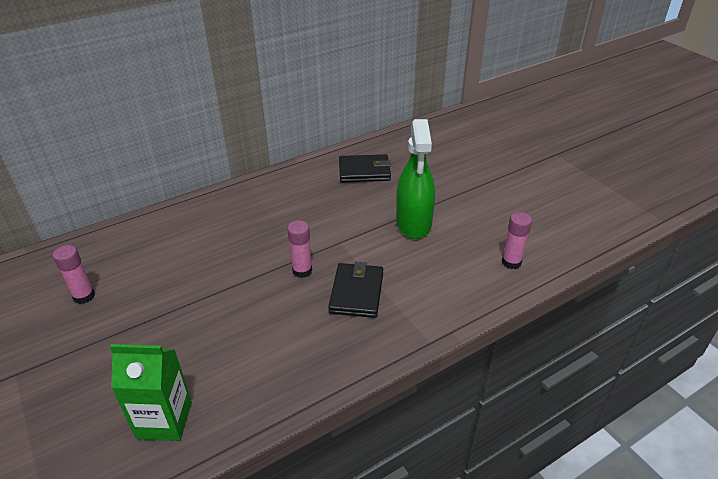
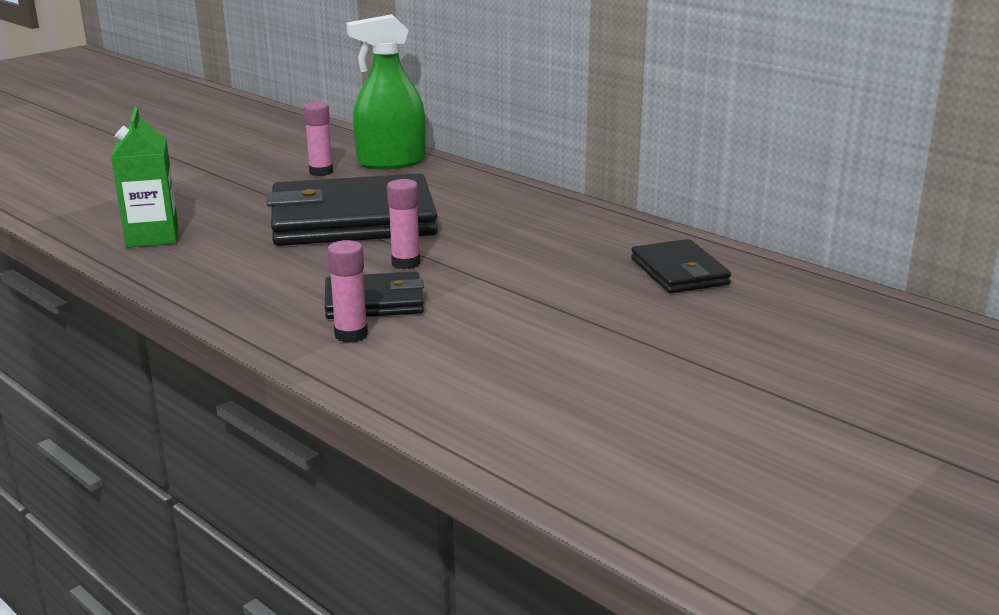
camera: 75 degrees right, 15 degrees down
green spray bottle [396,119,435,239] -> green spray bottle moved to [346,14,426,169]
pink glue stick [502,212,532,269] -> pink glue stick moved to [327,240,368,343]
none -> black wallet [267,173,438,246]

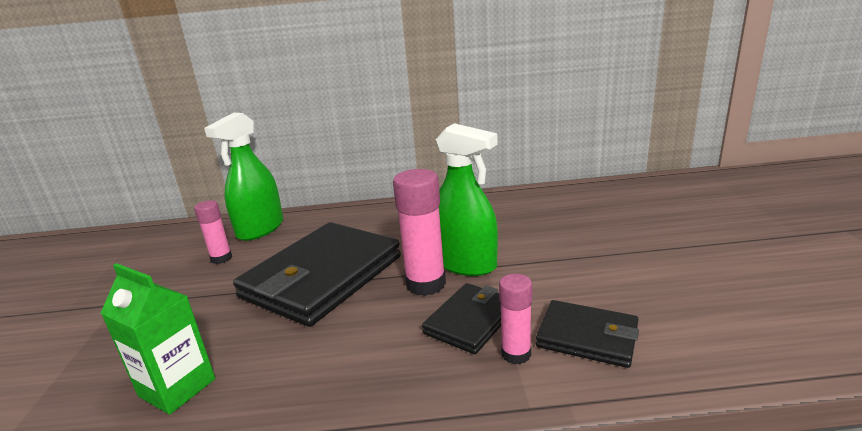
camera: 45 degrees left, 0 degrees up
pink glue stick [387,179,420,269] -> pink glue stick [393,169,446,296], size x1.68
black wallet [631,239,731,293] -> black wallet moved to [536,300,639,368]
none -> green spray bottle [436,123,498,276]

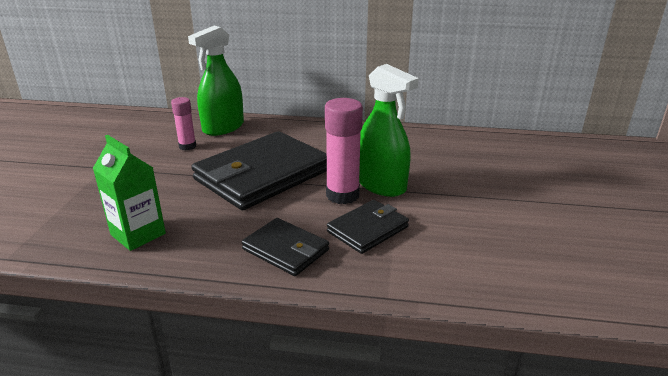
camera: 10 degrees right, 5 degrees up
pink glue stick [499,274,532,364] -> none
black wallet [536,300,639,368] -> black wallet moved to [241,218,329,276]

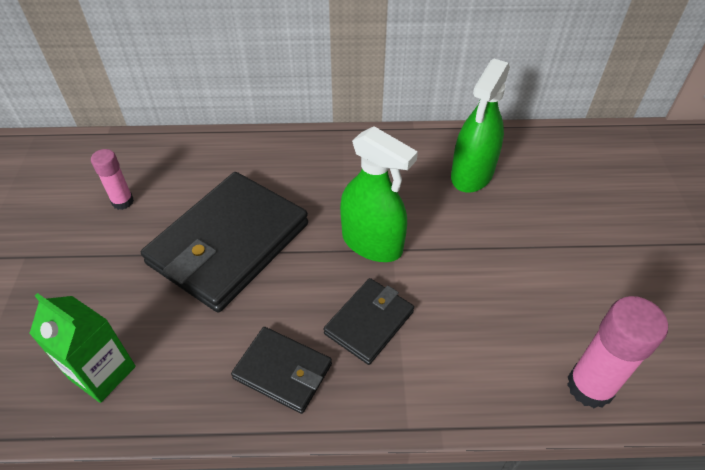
camera: 10 degrees left, 20 degrees up
green spray bottle [188,26,244,136] -> green spray bottle moved to [451,59,510,193]
pink glue stick [325,98,363,204] -> pink glue stick moved to [567,296,668,408]

